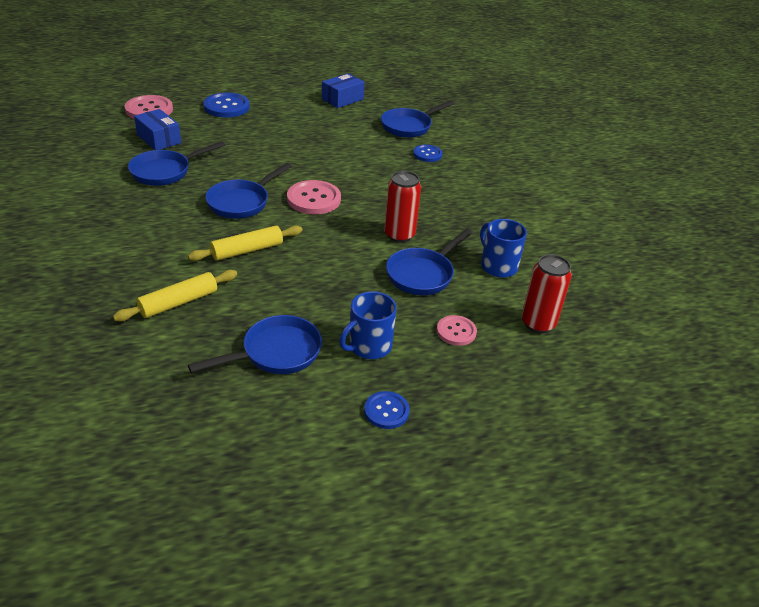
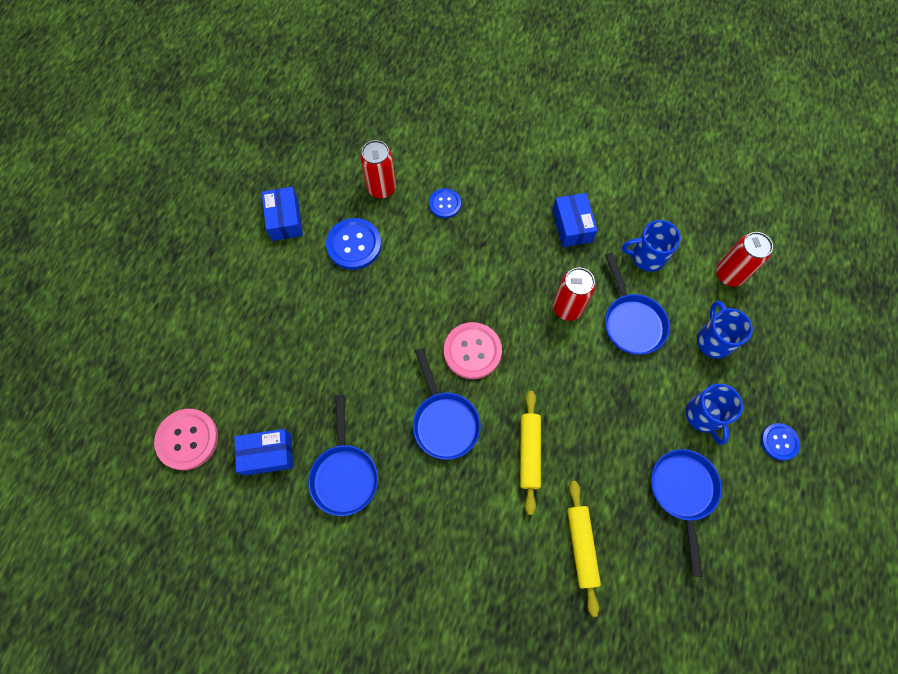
camera: 55 degrees left, 30 degrees up
blue button [203,93,250,118] -> blue button moved to [326,218,381,270]
blue pan [381,100,455,138] -> red can [360,140,396,199]
pink button [437,315,477,346] -> blue mug [697,301,753,359]
none -> blue box [552,193,598,247]

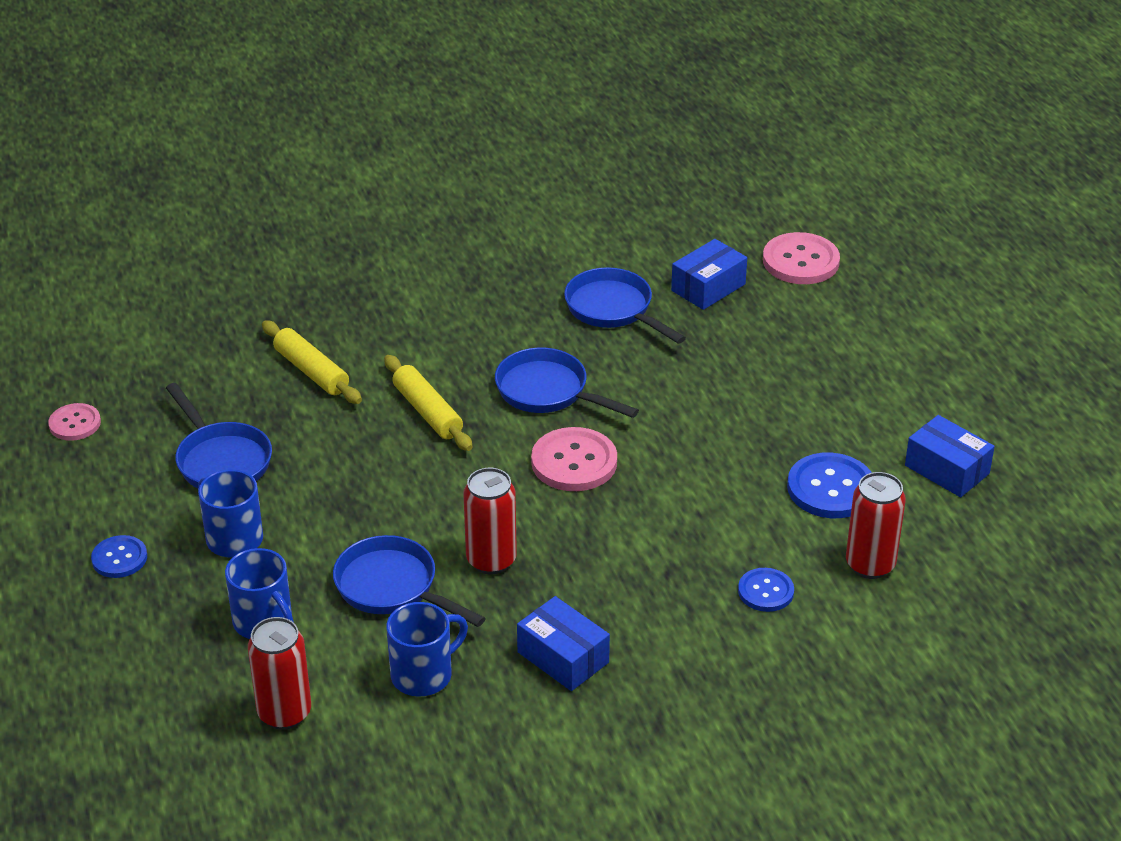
camera: 145 degrees right, 30 degrees down
none -> pink button [48,403,101,441]

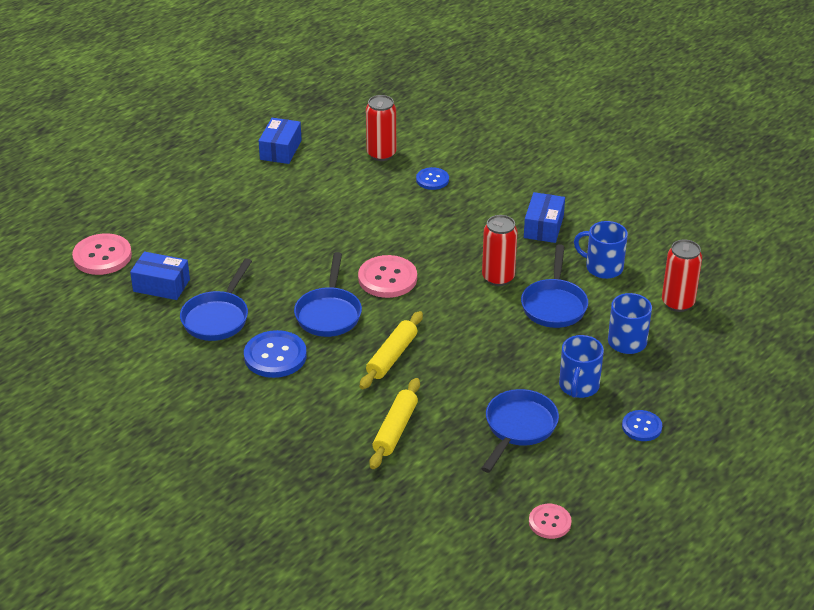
camera: 120 degrees left, 0 degrees up
blue button [787,453,872,518] -> blue button moved to [244,330,307,378]

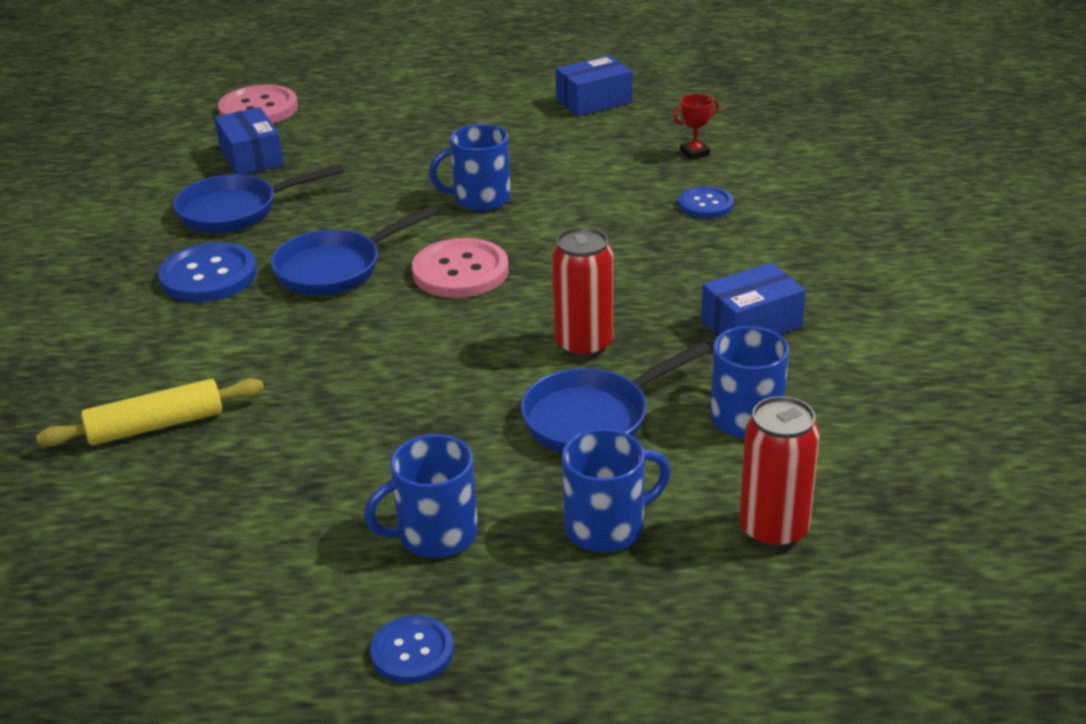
camera: 50 degrees right, 5 degrees down
yellow rolling pin [360,311,423,389] -> none
red can [366,95,396,161] -> red trophy [673,94,719,160]
blue pan [481,389,559,473] -> none
pink button [529,504,572,539] -> none
none -> blue mug [429,124,511,211]

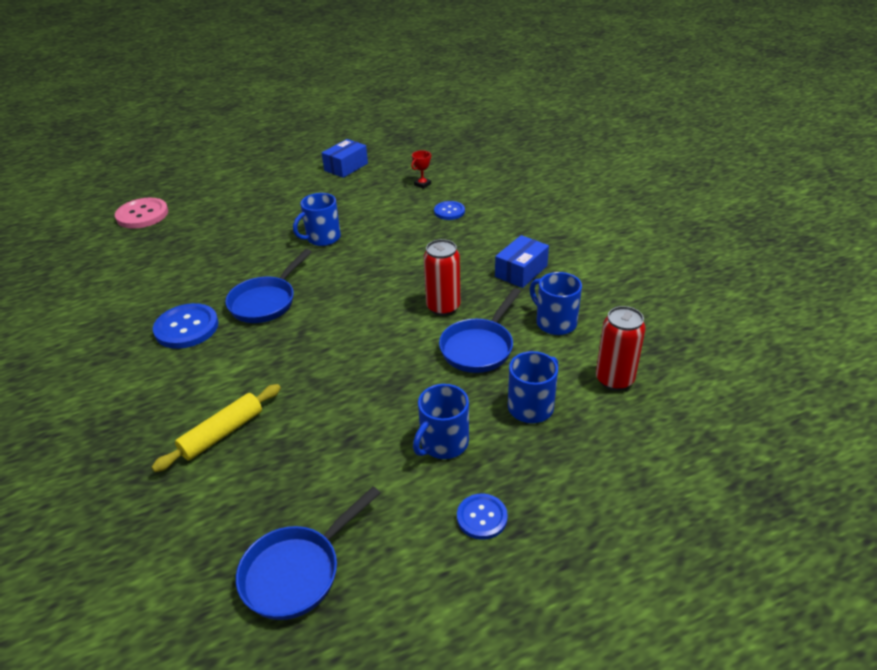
camera: 25 degrees left, 5 degrees up
blue pan [173,164,344,233] -> blue pan moved to [236,486,381,620]
blue box [214,107,284,175] -> none
pink button [412,238,509,298] -> none

